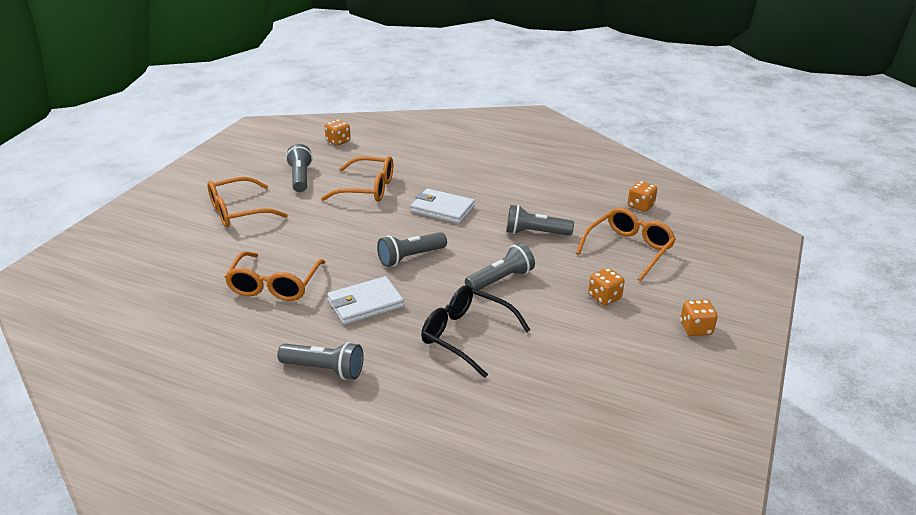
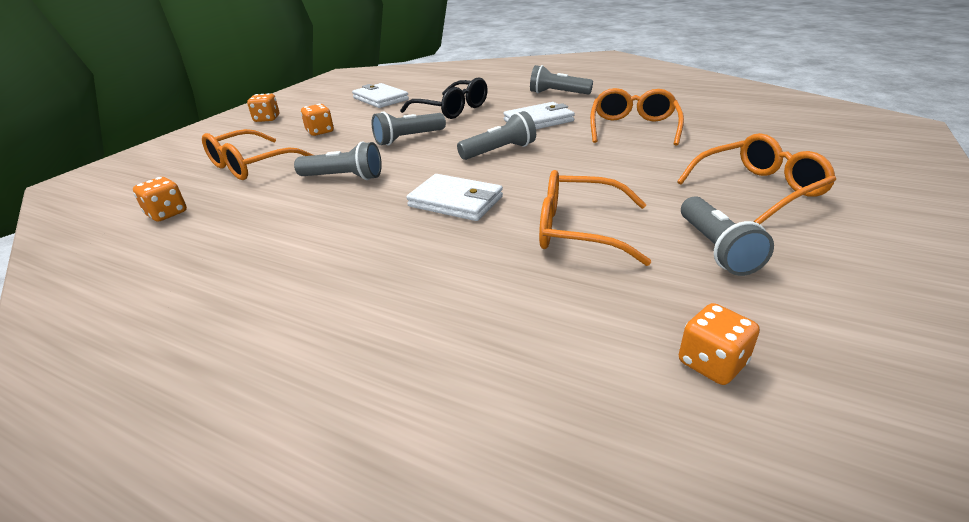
camera: 175 degrees left, 0 degrees up
none -> white wallet [352,83,409,108]

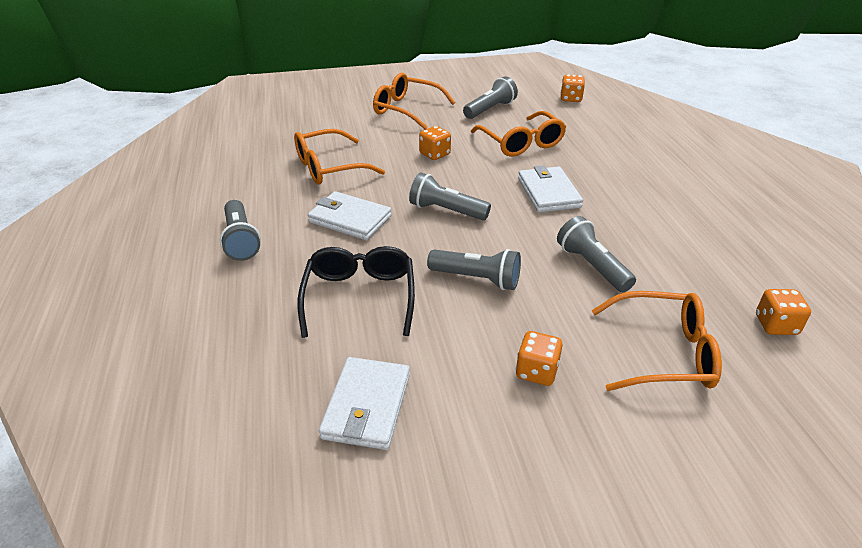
camera: 130 degrees left, 5 degrees up
orange dice [247,93,279,122] -> orange dice moved to [419,126,451,160]

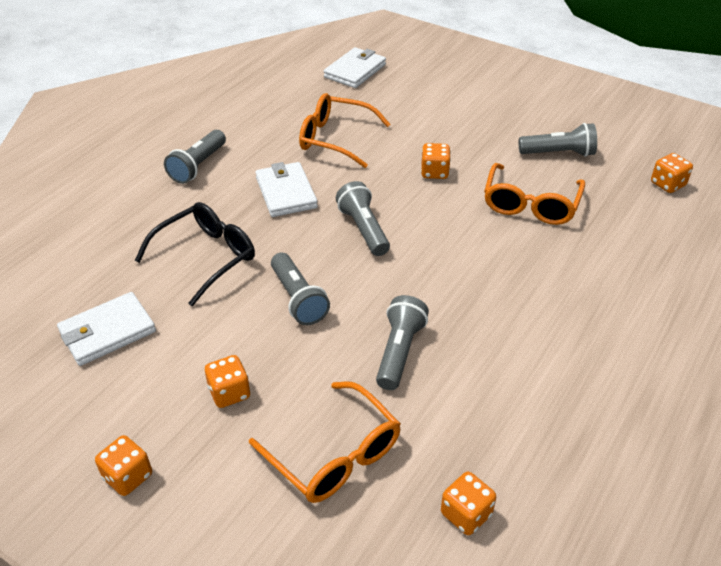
camera: 45 degrees right, 5 degrees up
orange glasses [373,73,455,130] -> none
white wallet [518,165,583,212] -> white wallet moved to [324,47,386,88]
none -> orange dice [95,435,152,496]

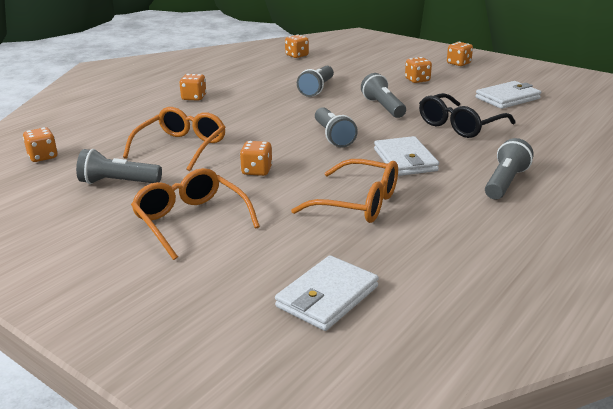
camera: 175 degrees left, 15 degrees down
orange glasses [249,381,401,503] -> orange glasses moved to [131,168,260,260]
none -> orange dice [179,74,206,101]

